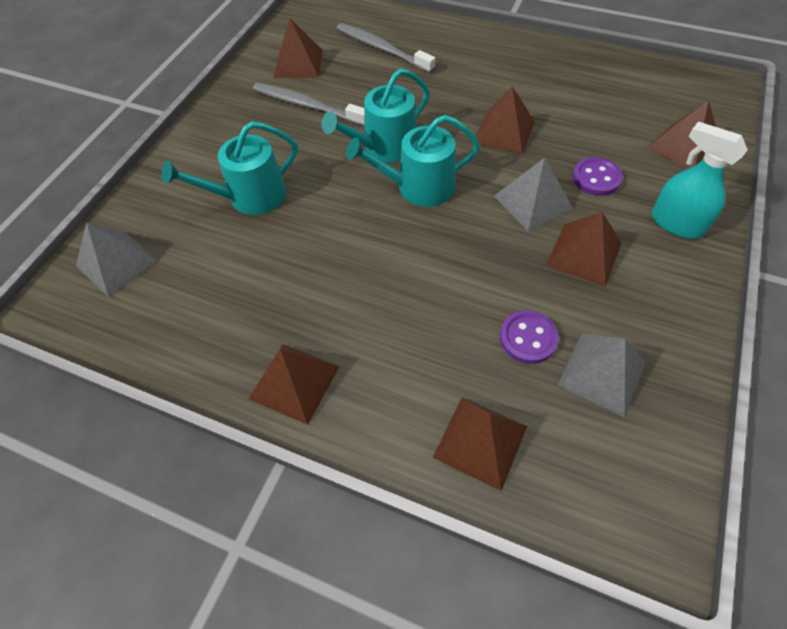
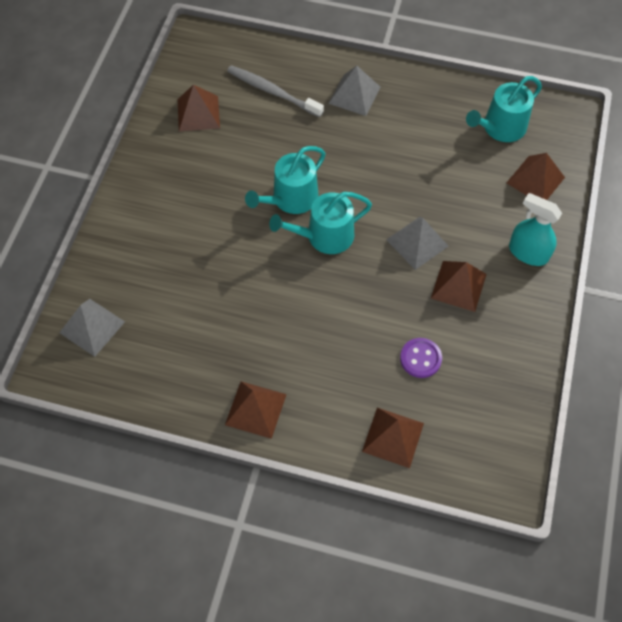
camera: 10 degrees left, 5 degrees up
turquoise watering can [162,121,298,215] -> turquoise watering can moved to [466,76,542,142]
grey toothbrush [253,83,365,126] -> none
brown pyramid [476,86,535,154] -> none
grey pyramid [558,334,646,417] -> grey pyramid moved to [328,66,381,116]
purple button [573,157,623,196] -> none

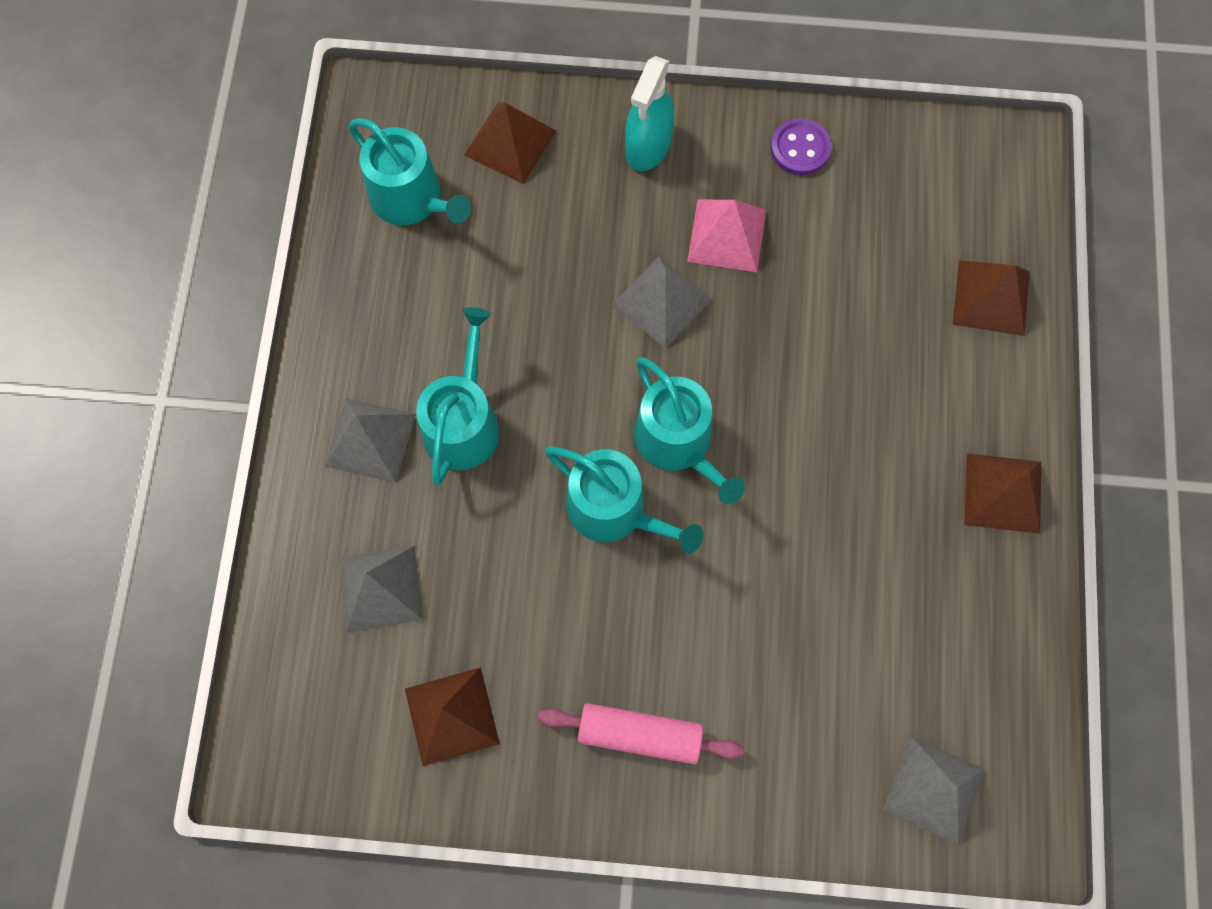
camera: 100 degrees left, 10 degrees up
grey toothbrush [227,65,324,118] -> grey pyramid [339,546,423,632]
purple button [400,338,442,378] -> purple button moved to [771,118,832,175]
brown pyramid [431,261,486,312] -> pink pyramid [687,199,766,272]
none -> turquoise watering can [416,307,500,485]
none -> pink rolling pin [538,703,744,764]

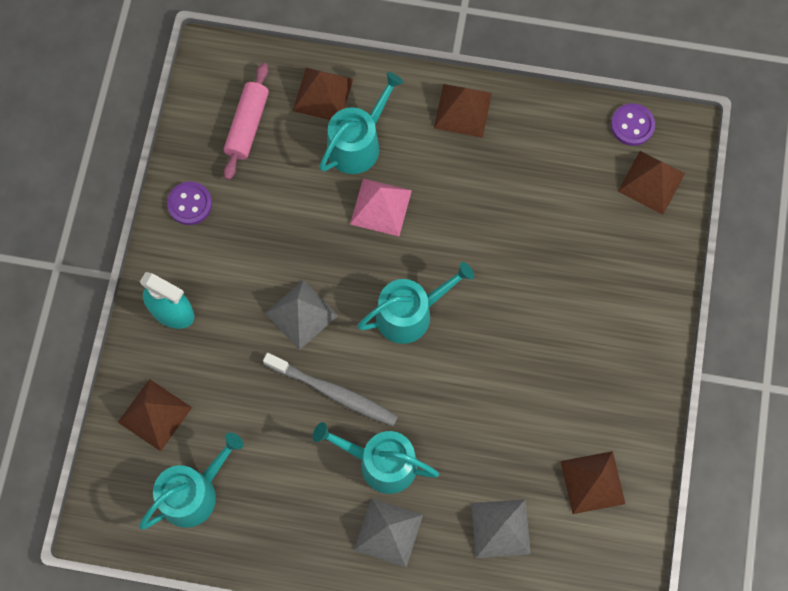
camera: 85 degrees left, 0 degrees up
pink rolling pin [538,703,744,764] -> pink rolling pin moved to [224,63,269,180]
turquoise watering can [545,447,703,554] -> turquoise watering can moved to [319,72,404,174]
pink pyramid [687,199,766,272] -> pink pyramid moved to [350,179,412,236]
grey pyramid [883,736,985,845] -> brown pyramid [618,151,685,214]
none -> grey toothbrush [263,353,398,426]
none -> purple button [611,103,655,146]

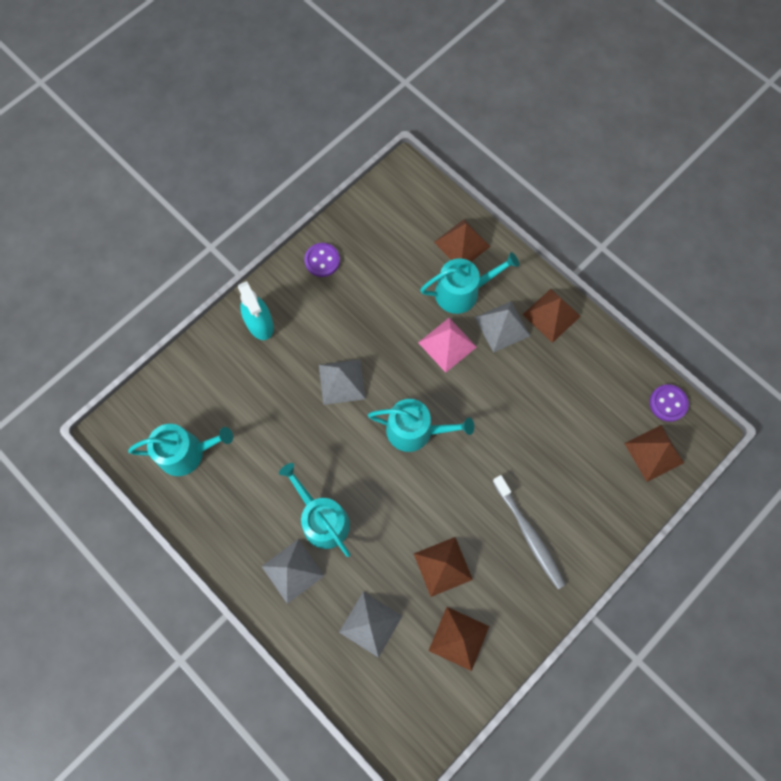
camera: 35 degrees right, 0 degrees up
brown pyramid [118,379,192,451] -> brown pyramid moved to [414,537,473,597]
pink rolling pin [224,63,269,180] -> none
grey toothbrush [263,353,398,426] -> grey toothbrush moved to [493,475,566,589]
none -> grey pyramid [475,301,530,353]

